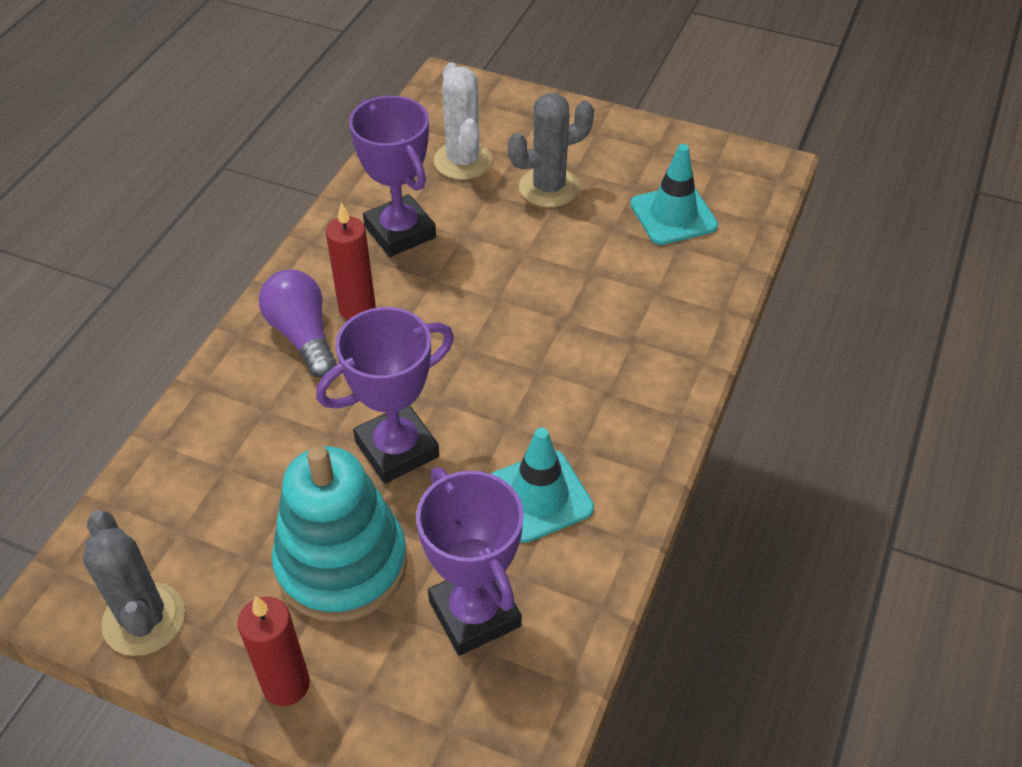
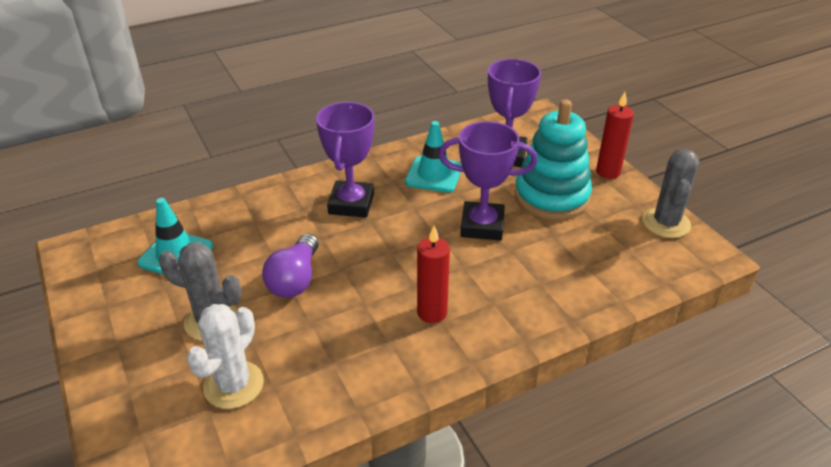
camera: 140 degrees left, 10 degrees down
purple light bulb [259,270,336,378] -> purple light bulb moved to [262,234,319,298]
purple trophy [349,96,436,257] -> purple trophy moved to [316,102,374,218]

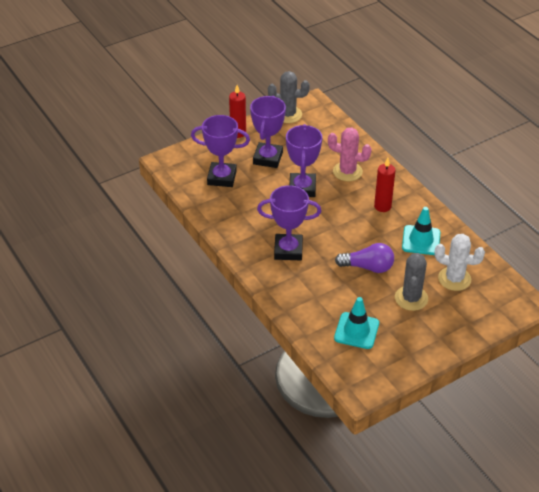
camera: 95 degrees left, 5 degrees up
turquoise traffic cone [405,121,462,193] -> turquoise traffic cone moved to [402,207,440,255]
turquoise stacking toy [514,99,592,220] -> purple trophy [250,96,286,168]
none -> pink cactus [328,127,372,181]

